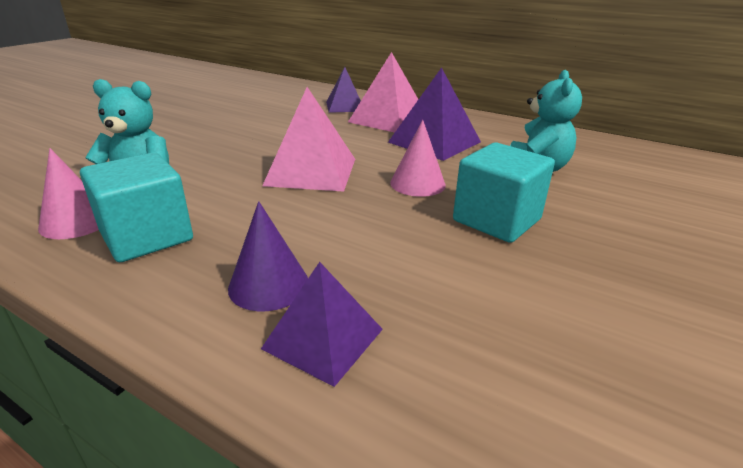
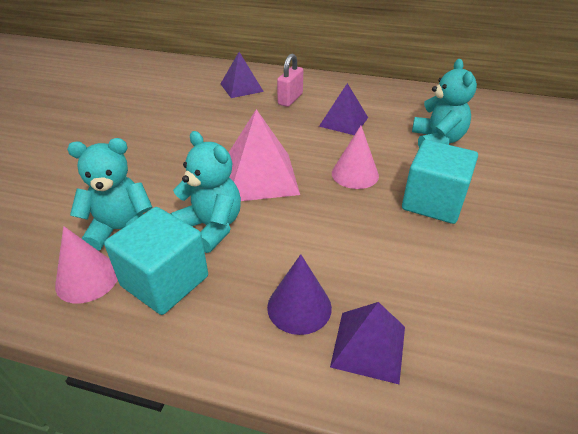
camera: 15 degrees left, 10 degrees up
pink pyramid [348,52,418,133] -> pink padlock [277,54,303,107]
purple pyramid [388,67,481,161] -> purple pyramid [319,83,368,135], size x0.65
none -> turquoise teddy bear [171,131,241,253]

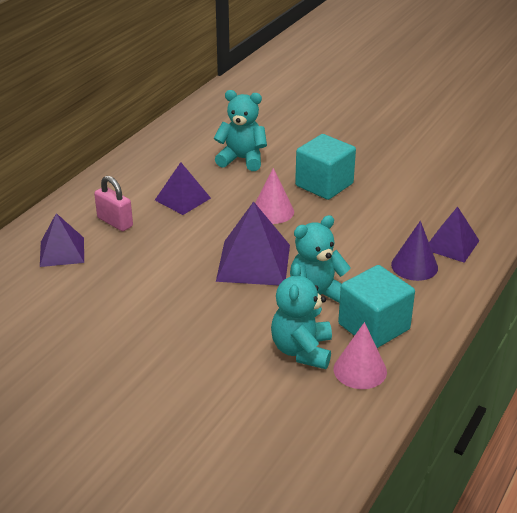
camera: 75 degrees left, 5 degrees down
pink pyramid [228,109,300,201] -> purple pyramid [216,201,290,285]

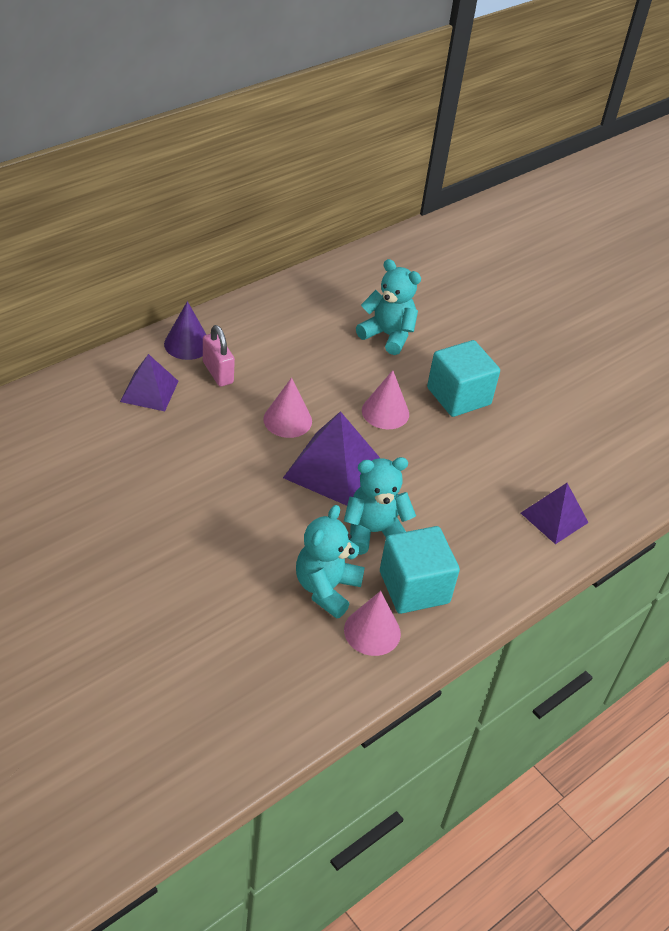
camera: 15 degrees right, 10 degrees up
purple pyramid [155,162,211,215] -> none
purple cone [391,221,438,281] -> purple cone moved to [164,301,206,360]
none -> pink cone [263,377,312,438]

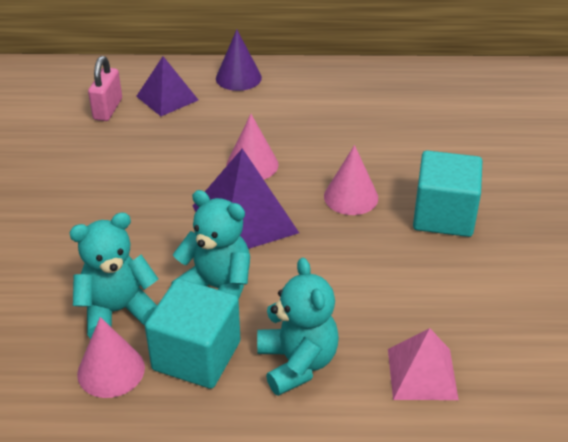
camera: 45 degrees right, 5 degrees down
pink padlock [203,325,235,387] -> pink padlock moved to [88,56,122,121]
turquoise teddy bear [356,259,421,355] -> turquoise teddy bear moved to [257,258,339,396]
purple pyramid [521,483,589,544] -> pink pyramid [388,328,459,400]

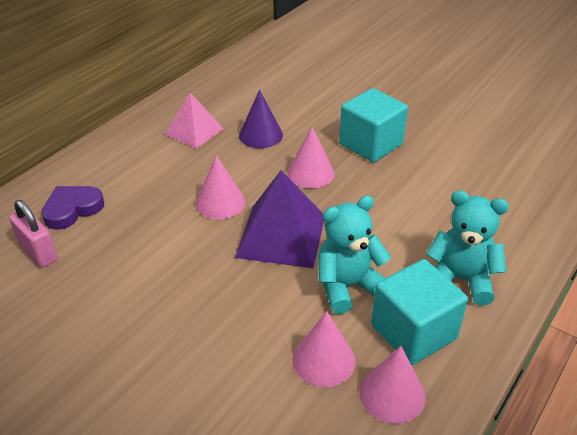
camera: 55 degrees left, 0 degrees up
turquoise teddy bear [69,212,158,339] -> pink cone [292,311,355,387]
purple pyramid [136,56,198,116] -> purple heart [41,186,104,230]
purple cone [216,30,262,91] -> purple cone moved to [239,90,283,148]
pink pyramid [388,328,459,400] -> pink pyramid moved to [165,93,224,149]

